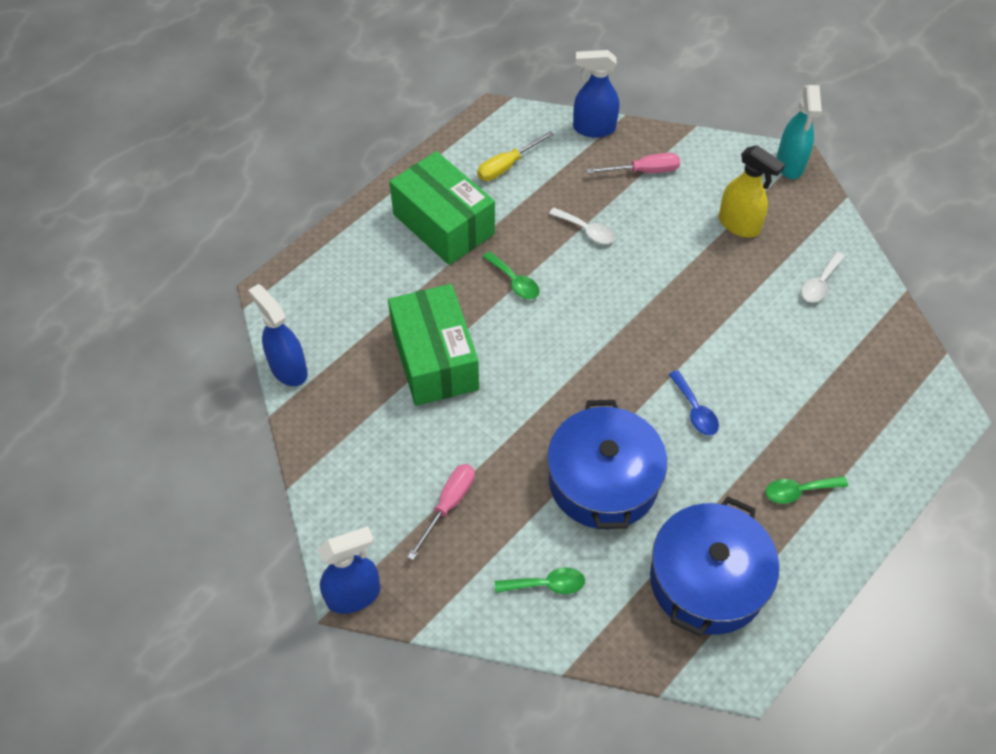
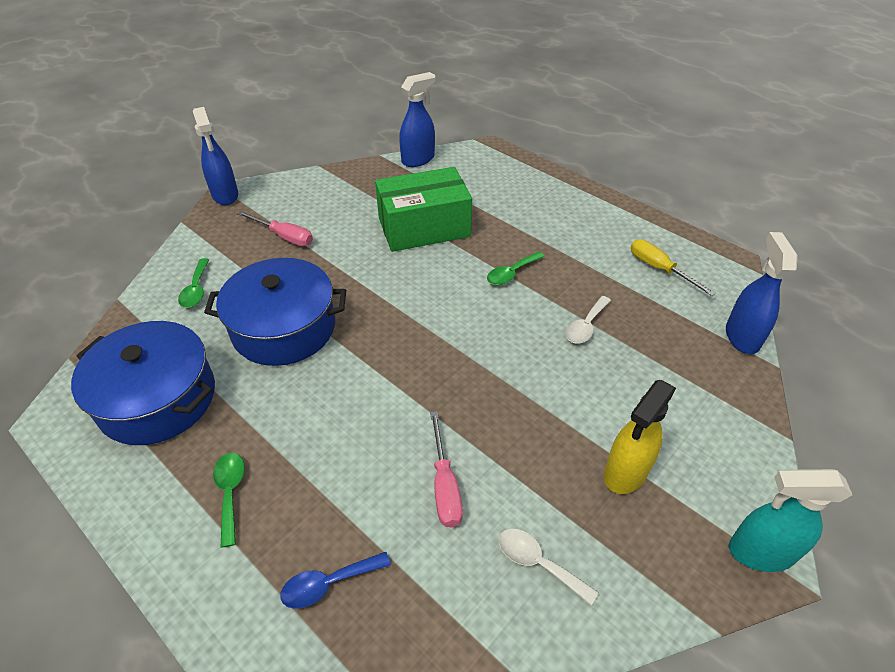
camera: 90 degrees right, 10 degrees down
green box [389,151,495,265] -> none
pink screwdriver [586,153,680,174] -> pink screwdriver moved to [430,411,463,527]
blue spoon [669,370,719,436] -> blue spoon moved to [280,552,391,609]

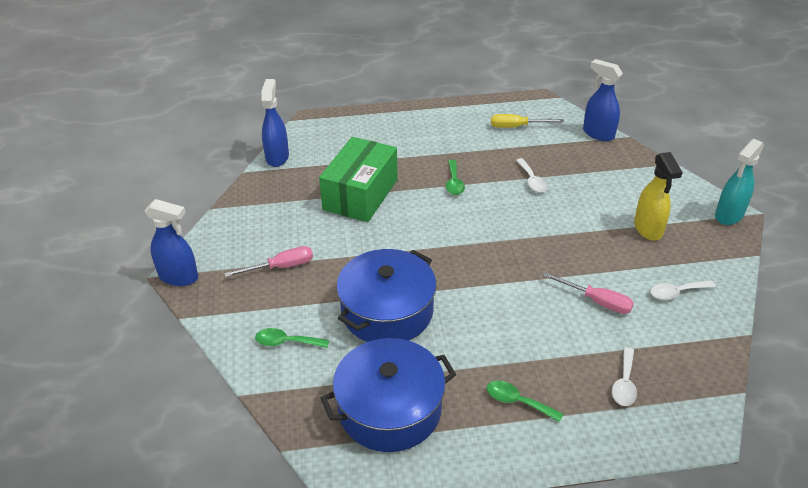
camera: 50 degrees left, 5 degrees down
green spoon [178,258,209,308] -> green spoon turned 150 degrees clockwise [255,328,329,348]
blue spoon [280,552,391,609] -> white spoon [612,347,637,406]

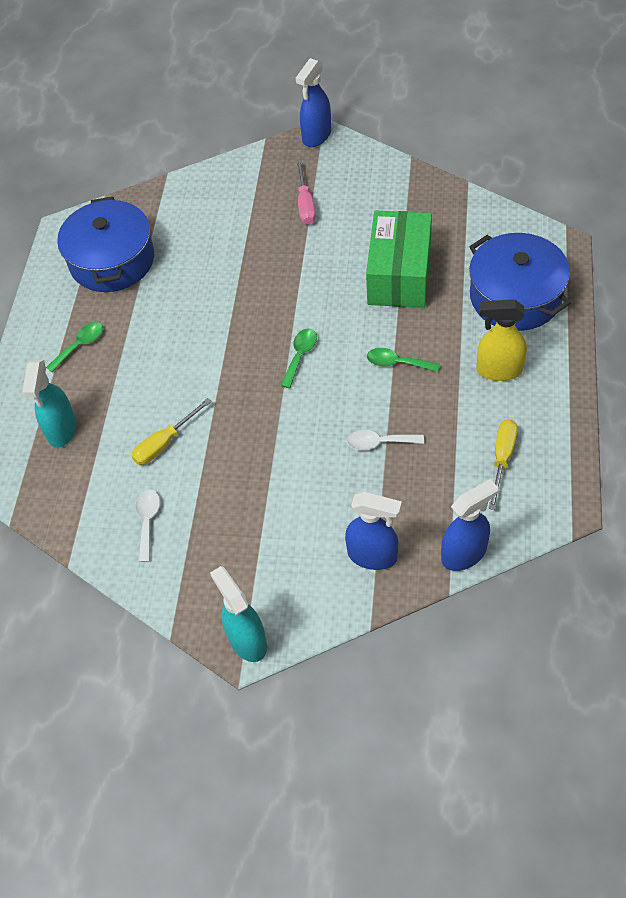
camera: 110 degrees right, 15 degrees up
green spoon [255,328,329,348] -> green spoon moved to [281,329,317,388]
blue spray bottle [261,79,289,167] -> blue spray bottle moved to [345,492,402,570]
green box [319,137,398,222] -> green box turned 60 degrees clockwise [366,211,432,308]
blue pot [337,249,437,342] -> blue pot moved to [469,233,571,331]
pink screwdriver [543,272,634,314] -> yellow screwdriver [132,398,212,465]
white spoon [612,347,637,406] -> turquoise spray bottle [22,360,77,448]
yellow spray bottle [634,152,683,241] -> yellow spray bottle moved to [476,299,527,381]

